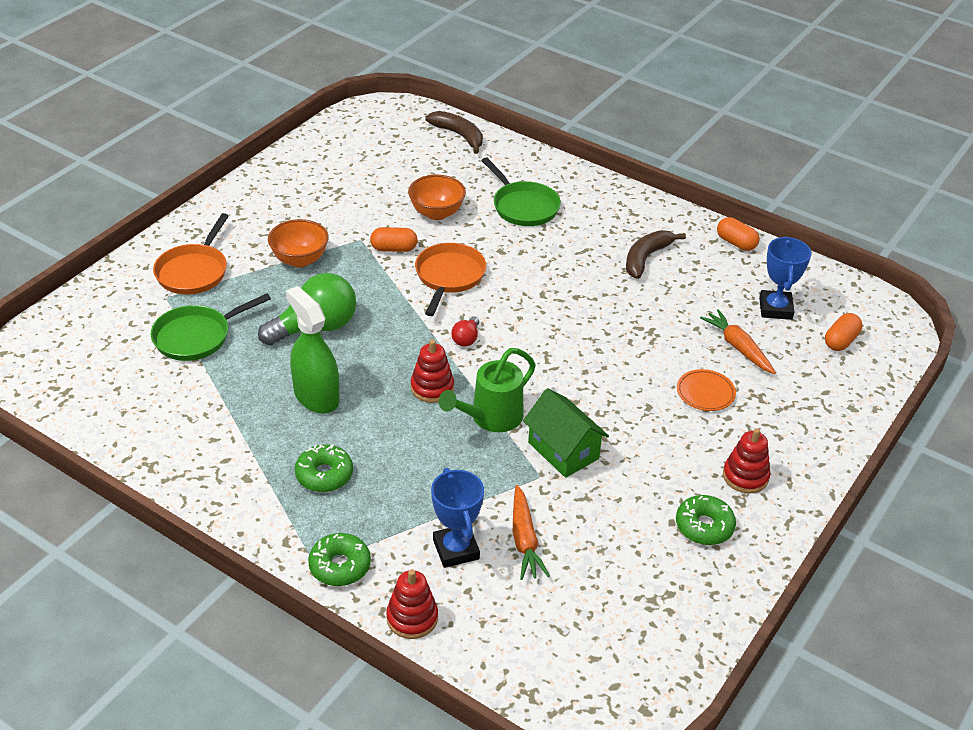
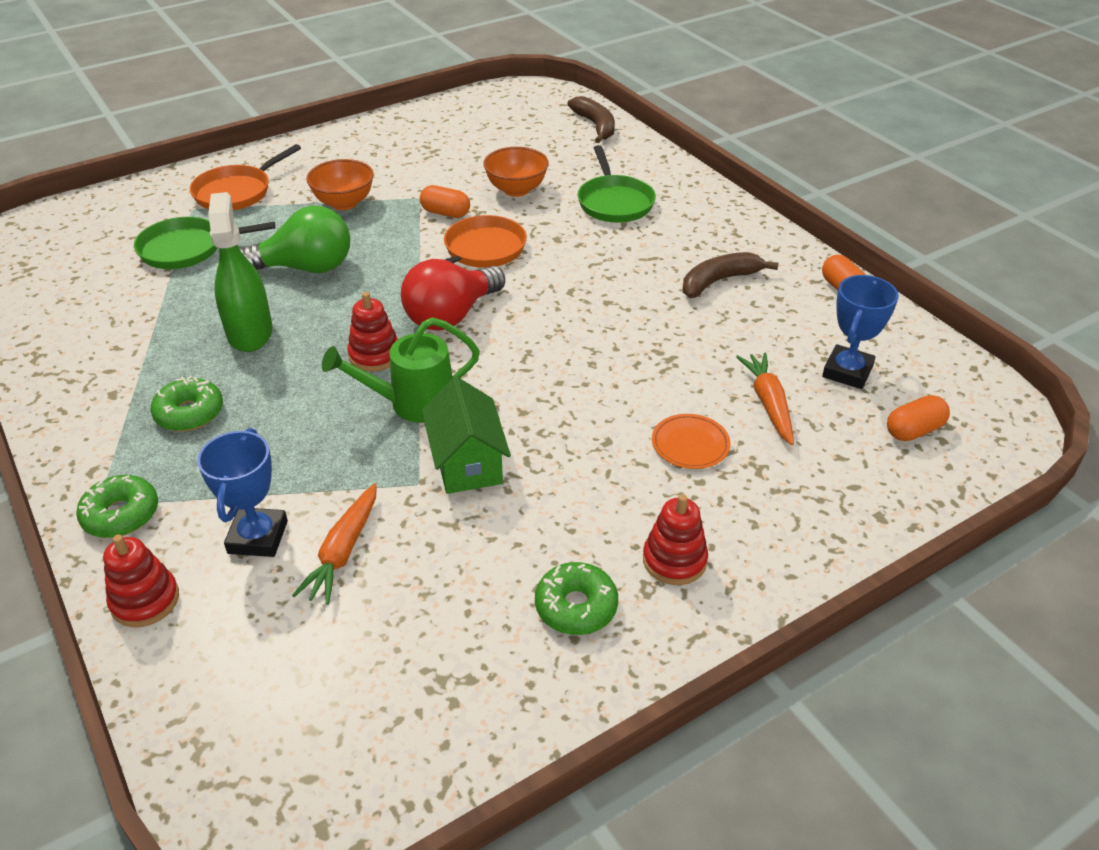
camera: 25 degrees right, 0 degrees up
red light bulb [451,316,479,347] -> red light bulb [401,259,505,331], size x2.21

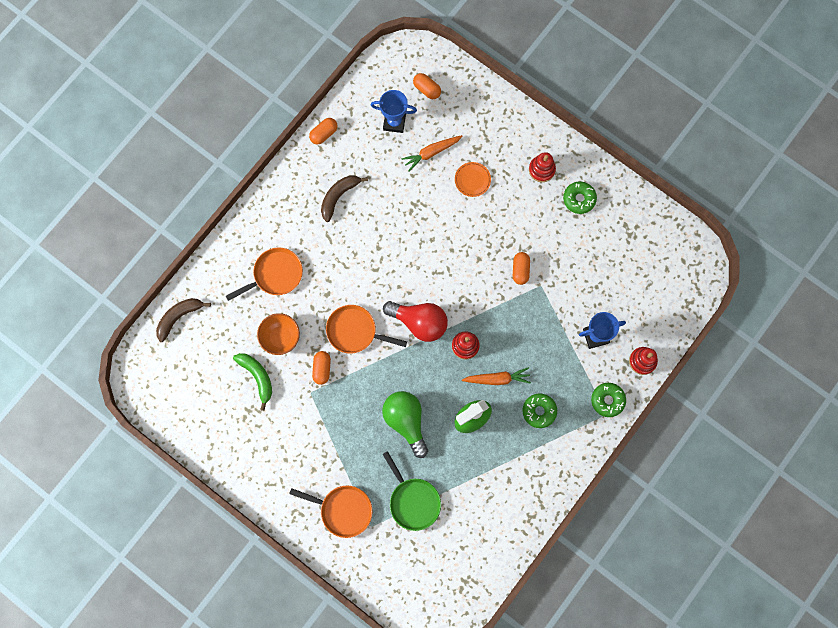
camera: 110 degrees left, 35 degrees up
orange carrot [292,483,377,605] -> orange carrot moved to [462,367,531,385]
orange bowl [306,159,374,210] -> none
green watering can [322,317,480,423] -> none
green house [422,377,511,494] -> orange capsule [513,252,530,285]
green pan [578,145,656,223] -> orange pan [226,247,303,301]
brown banana [683,252,778,298] -> brown banana turned 90 degrees clockwise [321,175,368,222]
none -> green banana [233,353,272,411]

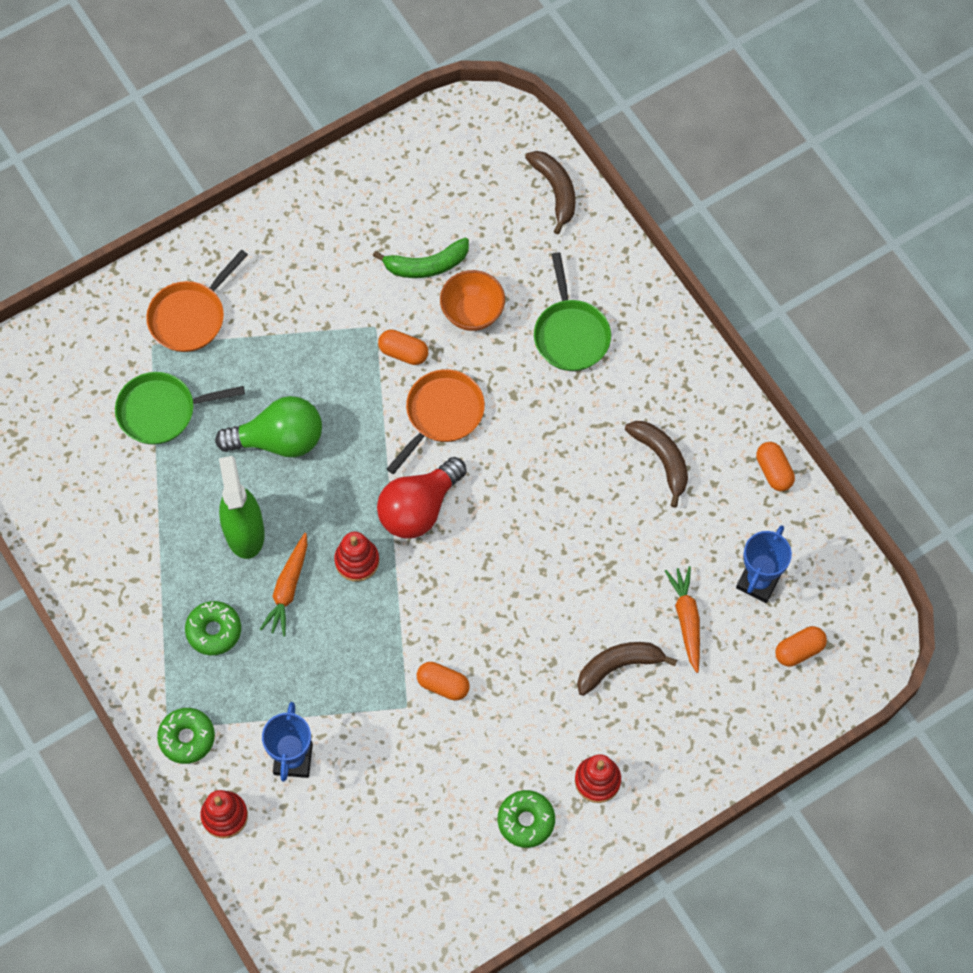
camera: 110 degrees right, 10 degrees down
orange pan [226,247,303,301] -> green pan [534,252,611,371]
orange plate [455,162,491,197] -> brown banana [577,642,677,696]

